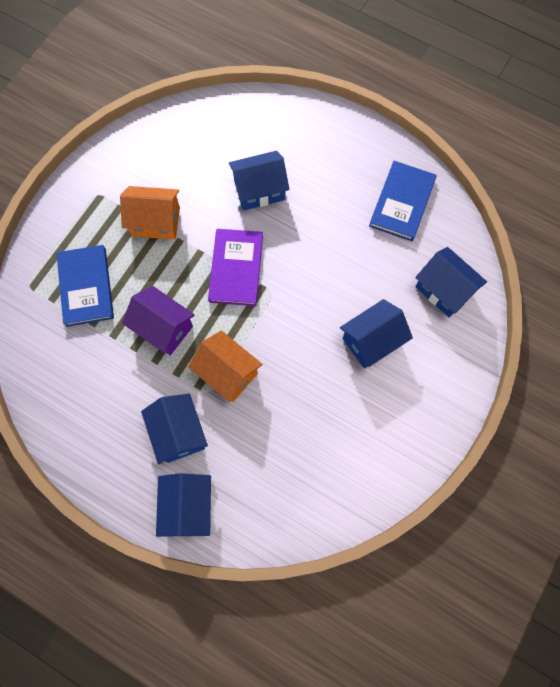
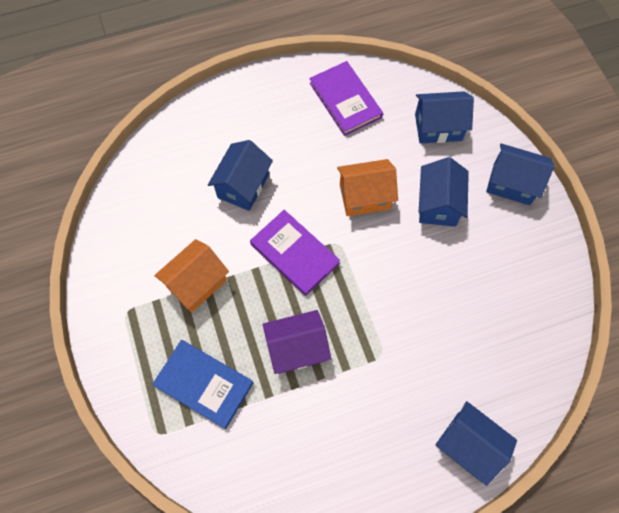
camera: 50 degrees left, 5 degrees down
blue house [141,394,208,464] -> blue house moved to [486,143,554,205]
orange house [188,331,263,402] -> orange house moved to [337,159,398,216]
blue book [369,161,437,241] -> purple book [309,61,383,136]

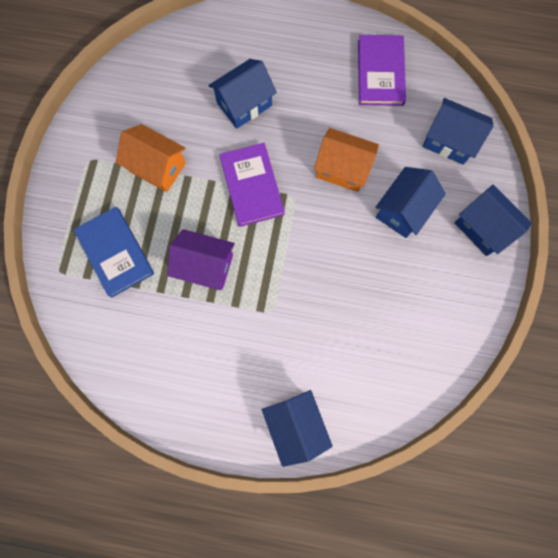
camera: 30 degrees right, 10 degrees up
orange house [154,239,229,312] -> orange house turned 45 degrees clockwise [116,124,186,192]

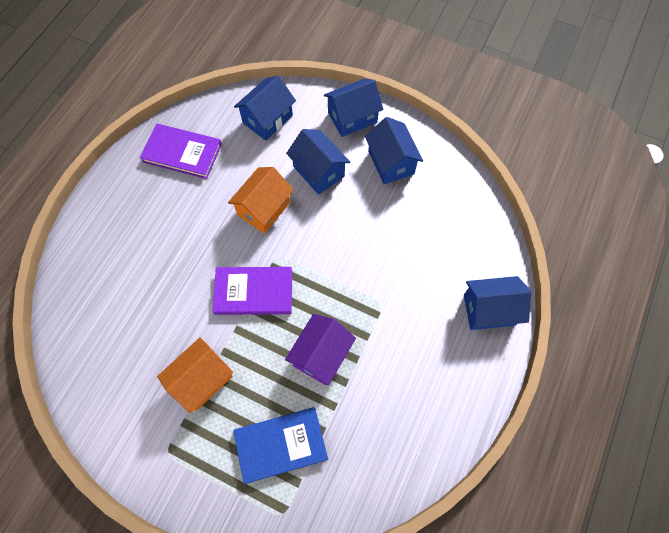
camera: 75 degrees left, 10 degrees down
blue house [208,59,277,129] -> blue house moved to [365,117,423,184]

